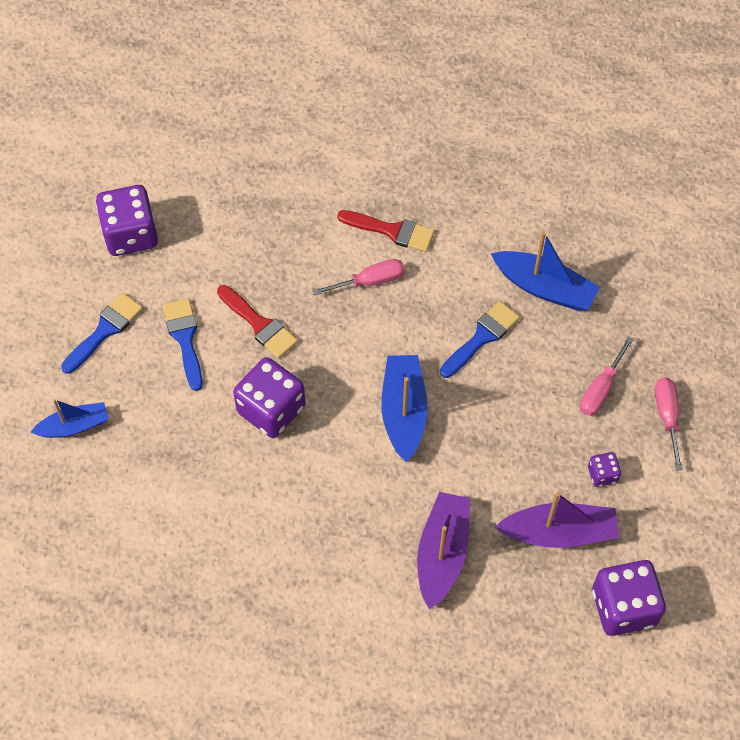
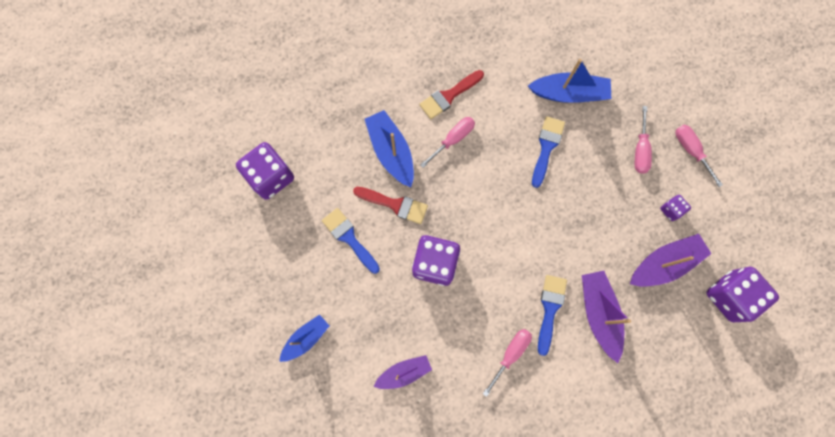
camera: 25 degrees left, 15 degrees up
blue brush [61,293,143,374] -> blue brush moved to [538,275,567,356]
red brush [337,210,435,252] -> red brush turned 150 degrees clockwise [419,70,484,119]
blue boat [381,355,428,462] -> blue boat moved to [365,110,414,187]
none -> purple boat [373,355,432,389]
none -> pink screwdriver [483,329,532,397]

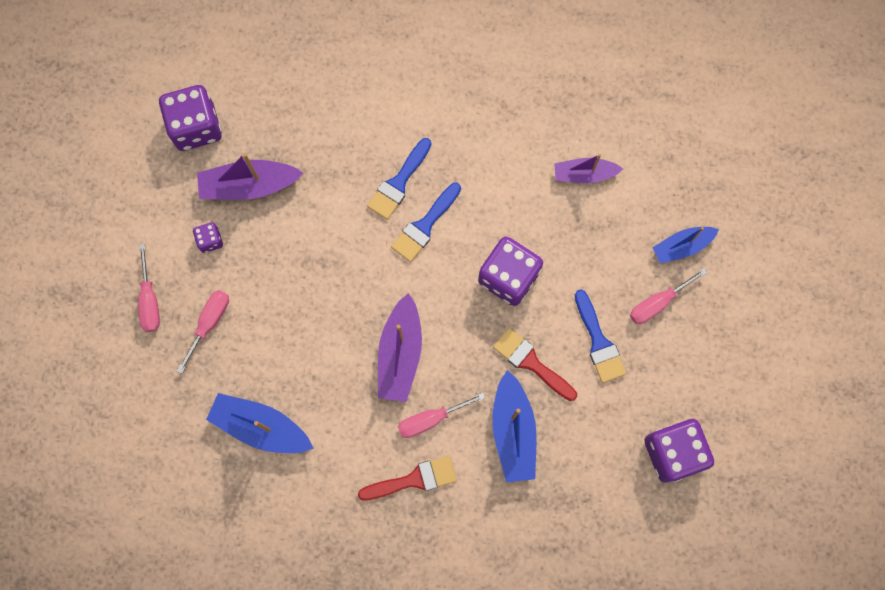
camera: 160 degrees left, 0 degrees up
pink screwdriver [483,329,532,397] -> pink screwdriver moved to [630,268,708,324]
blue brush [532,116,565,188] -> blue brush moved to [391,183,461,262]
purple boat [582,271,631,363] -> purple boat moved to [378,293,422,402]

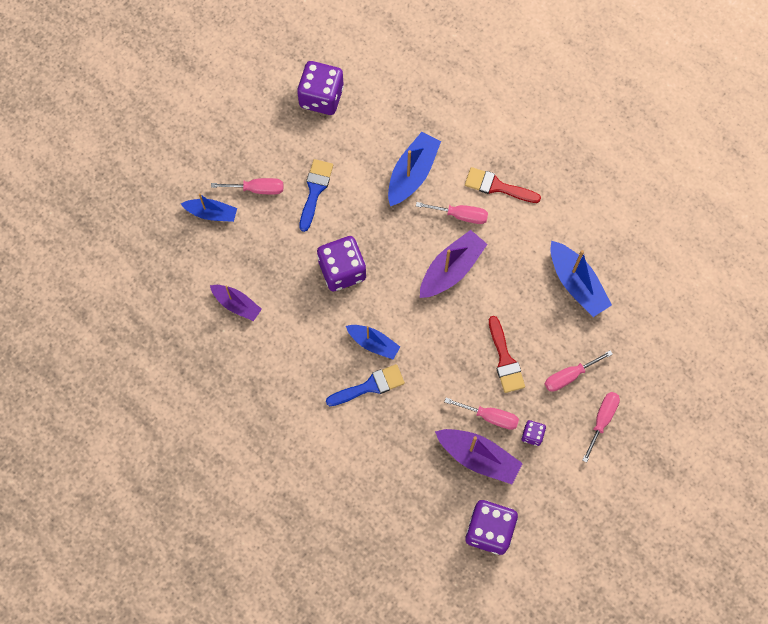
camera: 145 degrees left, 5 degrees down
blue brush [391,183,461,262] -> blue boat [346,325,400,359]
red brush [493,328,577,401] -> red brush moved to [489,316,525,393]
none -> pink screwdriver [444,398,519,430]

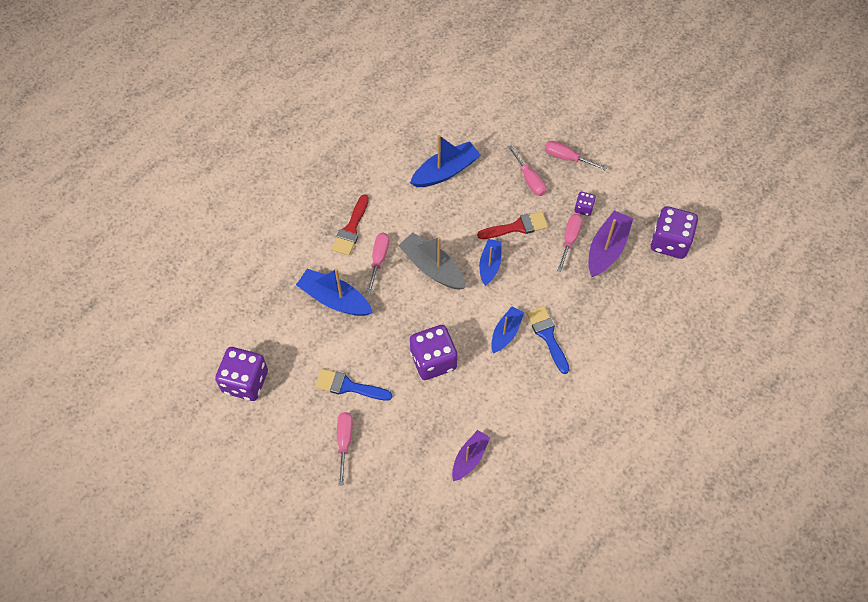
camera: 90 degrees left, 10 degrees down
blue boat [181,193,237,222] -> blue boat moved to [479,239,502,286]
purple boat [420,230,488,298] -> grey boat [398,232,466,290]

